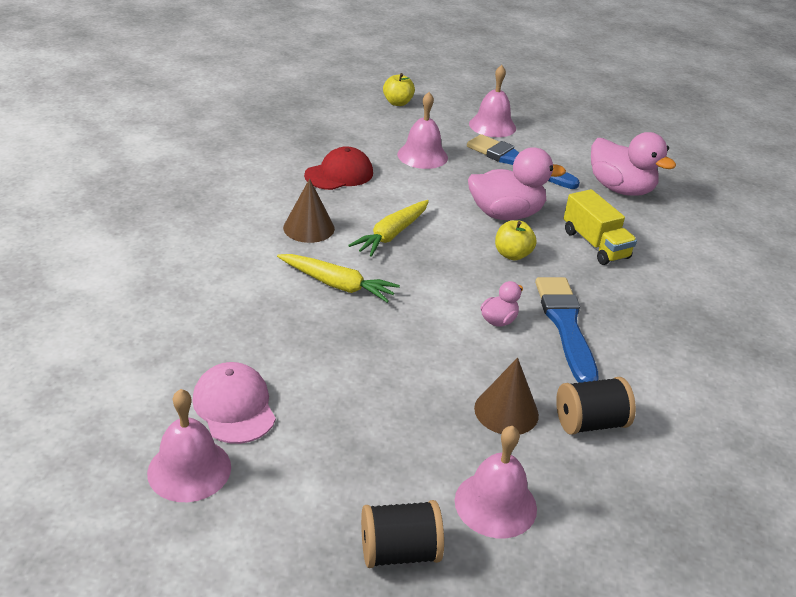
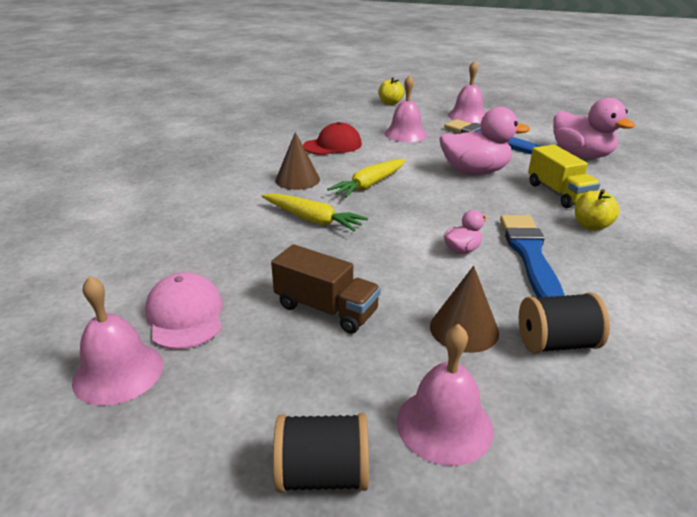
camera: 10 degrees right, 5 degrees down
yellow apple [495,220,537,260] -> yellow apple moved to [575,189,619,231]
none -> brown truck [271,244,381,334]

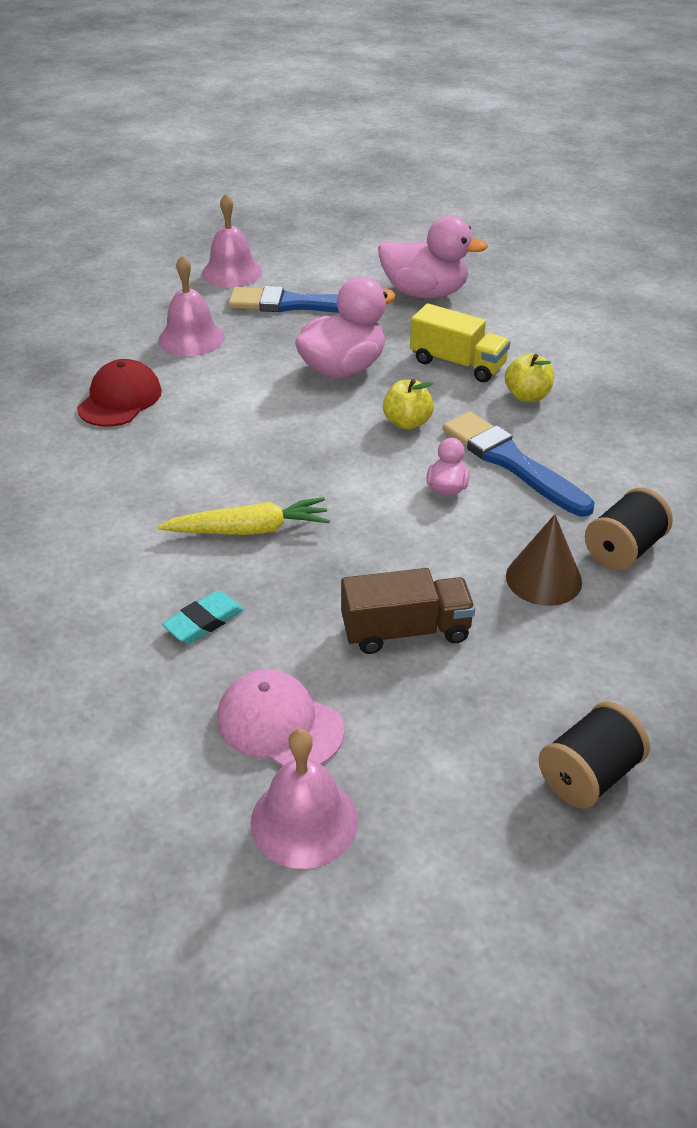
camera: 40 degrees left, 10 degrees up
brown cone [275,132,320,190] -> none
yellow carrot [327,159,405,198] -> none
yellow apple [378,77,404,105] -> yellow apple moved to [383,379,434,430]
pink bell [397,324,494,466] -> none
none -> turquoise eraser [162,591,244,644]

